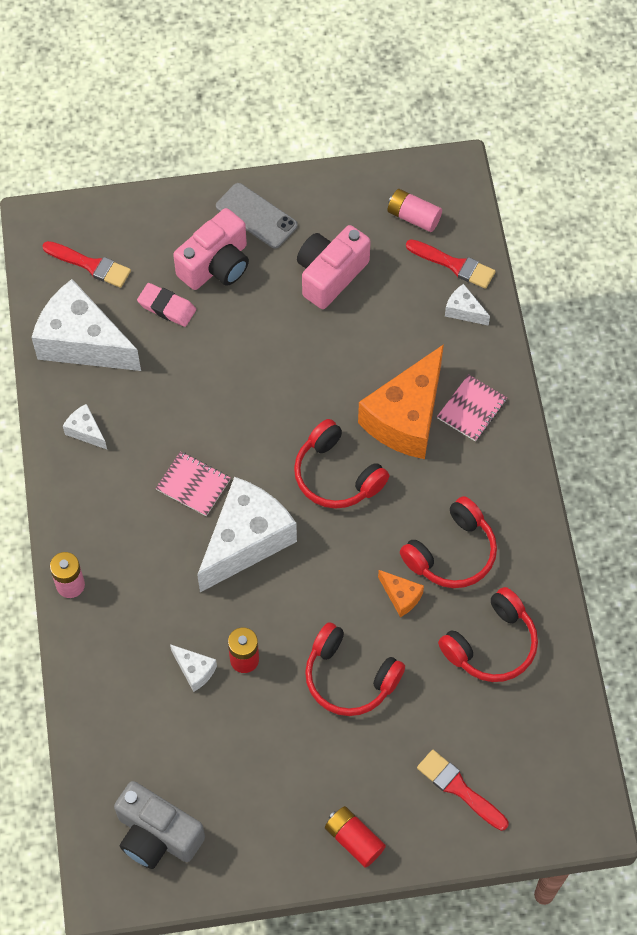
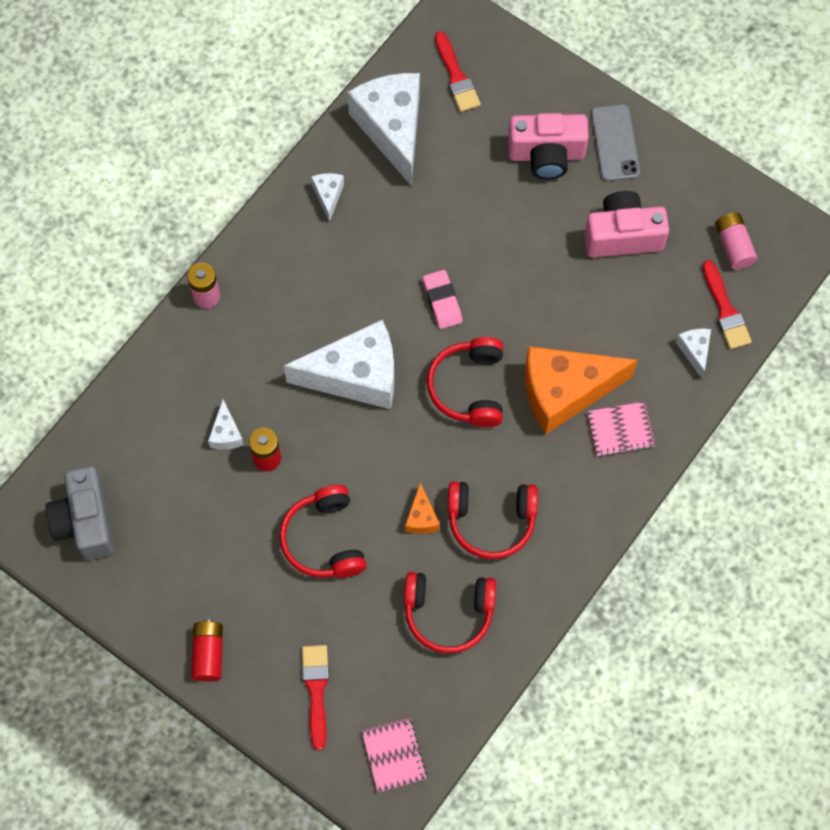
camera: 45 degrees right, 5 degrees up
pink eraser [137,283,196,327] -> pink eraser moved to [423,270,462,329]
pink notebook [156,451,230,516] -> pink notebook moved to [361,718,427,792]

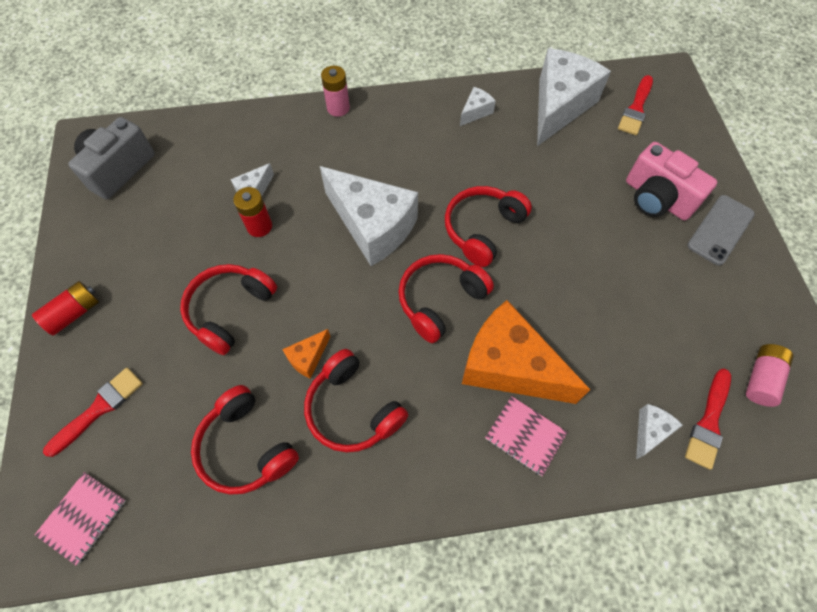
camera: 45 degrees right, 5 degrees down
pink eraser [423,270,462,329] -> red headphones [445,186,532,267]
pink camera [584,191,669,257] -> none

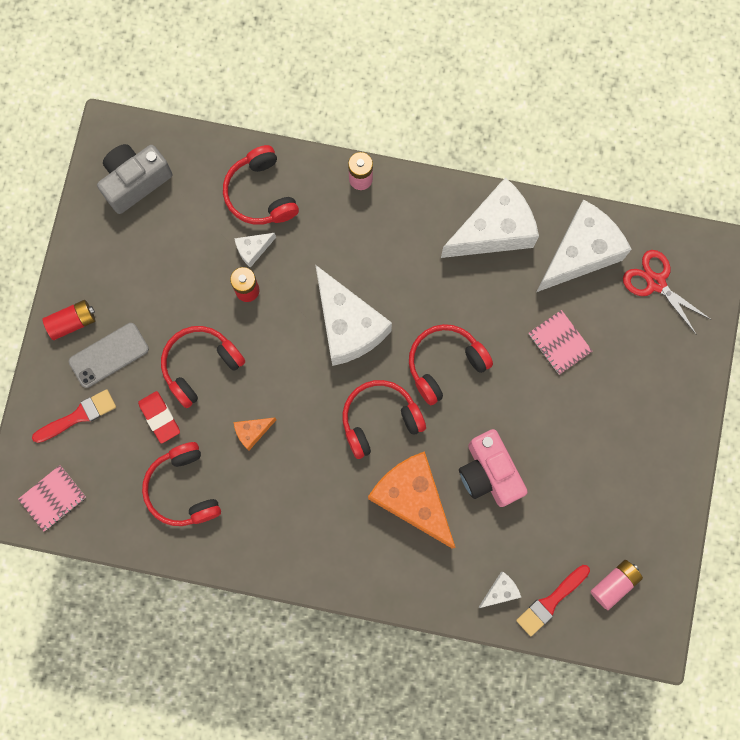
camera: 20 degrees right, 15 degrees up
red headphones [304,349,408,452] -> red headphones moved to [223,145,299,225]
white cheese [460,87,496,126] -> white cheese [441,177,539,258], size x2.32
pink notebook [485,396,568,476] -> pink notebook moved to [529,310,592,375]
red brush [618,75,653,135] -> red scissors [623,250,712,335]
pink camera [626,142,717,221] -> pink camera moved to [459,429,528,507]
grey phone [687,195,755,266] -> grey phone moved to [69,323,149,388]
none -> red eraser [138,391,180,444]

